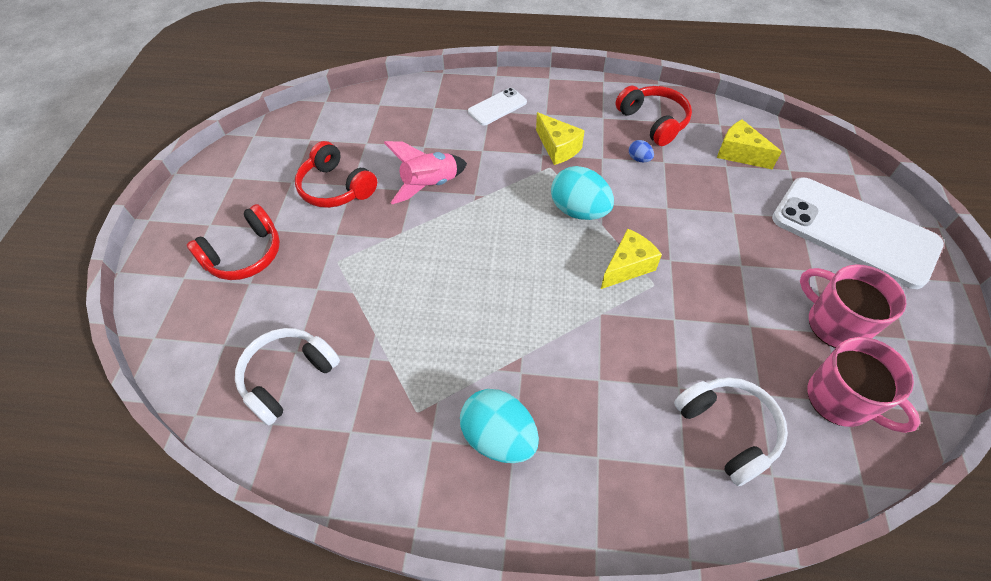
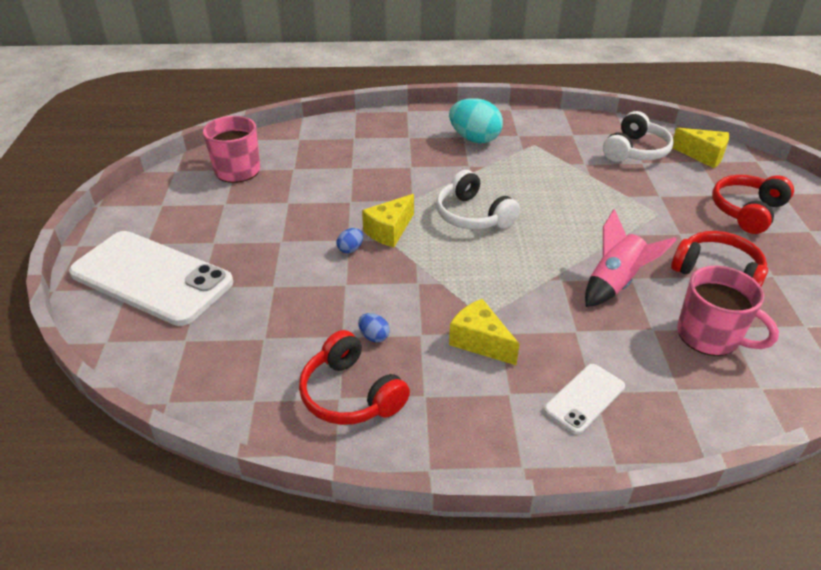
camera: 170 degrees right, 15 degrees down
turquoise egg [551,166,614,220] -> none
white headphones [674,377,788,486] -> white headphones moved to [436,170,520,229]
yellow cheese [717,119,782,169] -> yellow cheese moved to [672,128,729,168]
pink mug [800,264,906,348] -> pink mug moved to [677,266,779,356]
none -> blue egg [337,228,363,254]

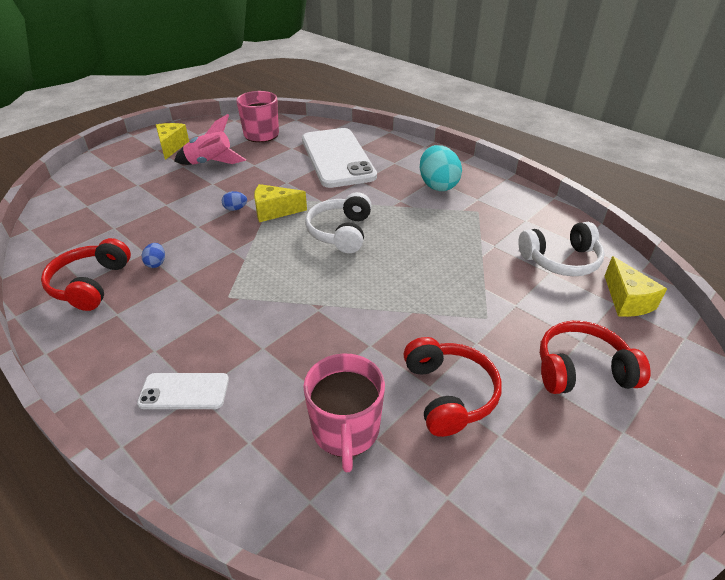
camera: 45 degrees right, 0 degrees up
white phone [69,231,233,326] -> white phone moved to [302,128,377,188]
yellow cheese [449,299,520,365] -> yellow cheese moved to [156,123,189,160]
pink rocket [585,209,676,307] -> pink rocket moved to [174,114,246,165]

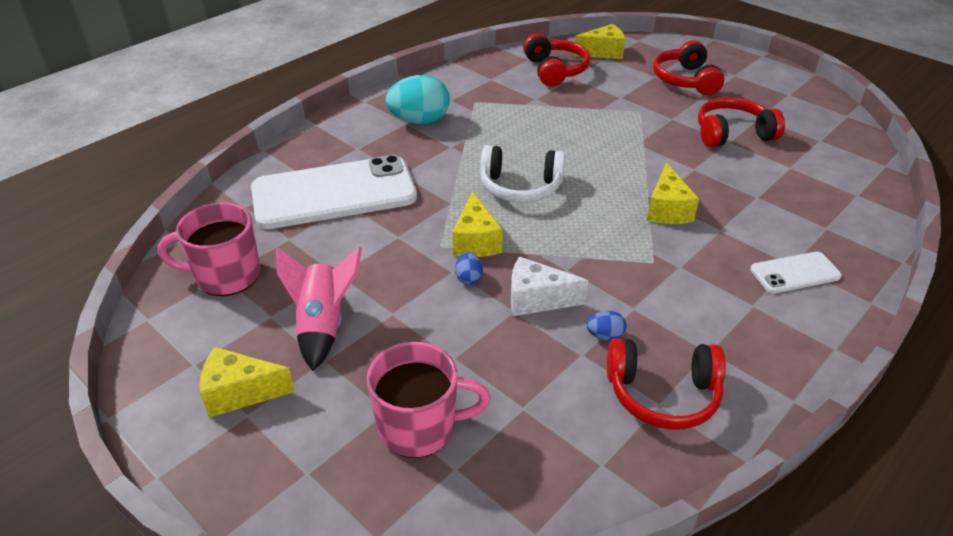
camera: 90 degrees left, 0 degrees up
white phone [137,373,229,409] -> white phone turned 75 degrees clockwise [750,251,842,293]
pink mug [303,353,385,472] -> pink mug moved to [367,342,491,458]
white headphones [518,222,605,276] -> red headphones [523,33,590,86]
none -> white cheese [511,256,588,316]
none -> yellow cheese [647,163,699,224]

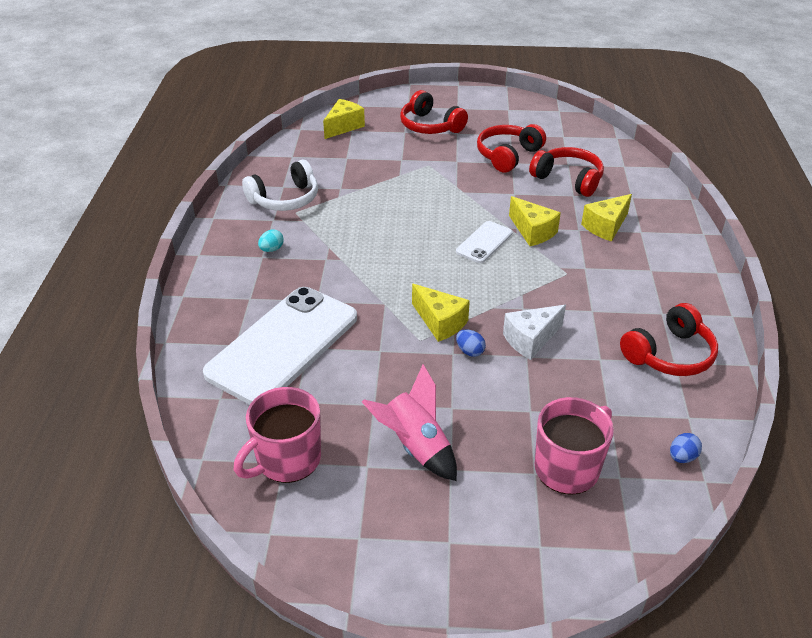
camera: 40 degrees left, 0 degrees up
yellow cheese [200,347,295,418] -> yellow cheese moved to [581,194,632,242]
turquoise egg [385,75,450,124] -> turquoise egg [258,229,284,252], size x0.45
white headphones [480,145,565,203] -> white headphones moved to [242,160,318,211]
red headphones [523,33,590,86] -> red headphones moved to [529,147,604,197]
blue egg [587,311,627,341] -> blue egg moved to [670,433,702,463]
white phone [750,251,842,293] -> white phone moved to [456,221,512,263]

